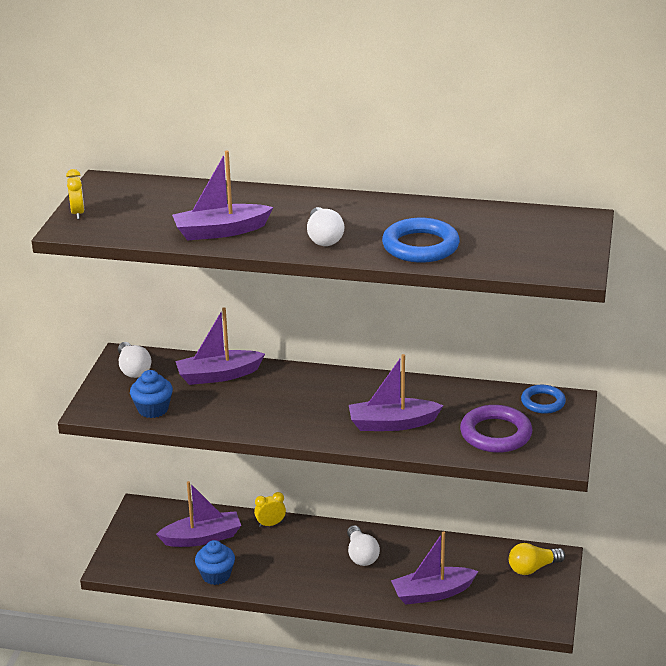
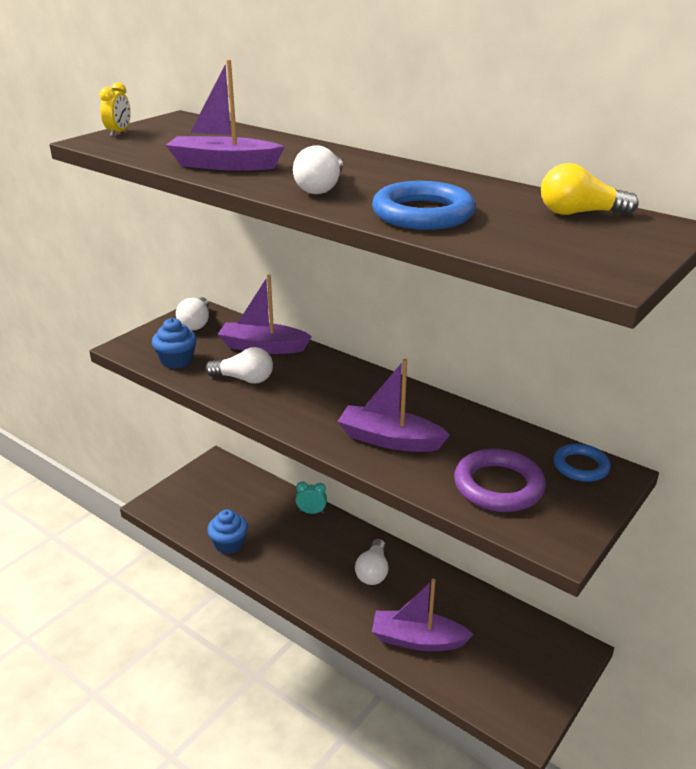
camera: 25 degrees right, 0 degrees up
purple boat [156,481,241,547] -> none
yellow clock [254,492,286,527] -> turquoise clock [296,481,327,514]
yellow light bulb [509,543,565,575] -> yellow light bulb moved to [541,163,639,215]
none -> white light bulb [205,347,273,384]

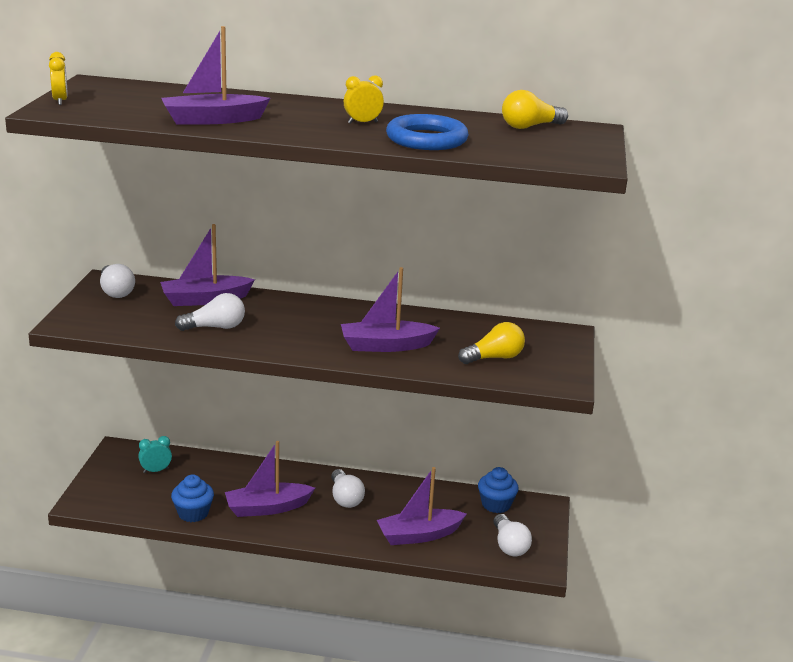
camera: 30 degrees left, 5 degrees down
blue cupcake [152,318,197,369] -> blue cupcake moved to [478,467,519,513]
white light bulb [293,145,343,194] -> white light bulb moved to [493,514,532,556]
turquoise clock [296,481,327,514] -> turquoise clock moved to [138,436,172,473]
purple ring [454,448,546,512] -> yellow light bulb [458,322,525,364]
blue ring [553,443,611,482] -> none
none -> purple boat [225,441,315,517]
none -> yellow clock [344,75,384,124]

